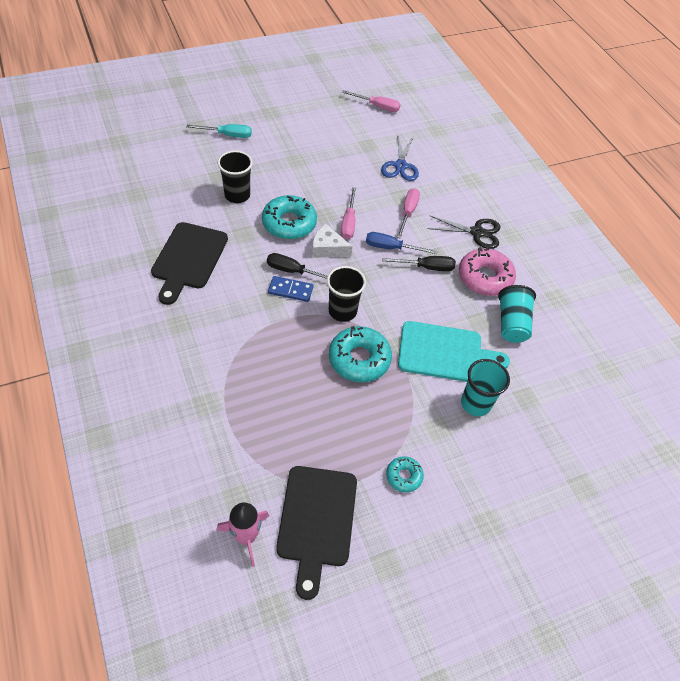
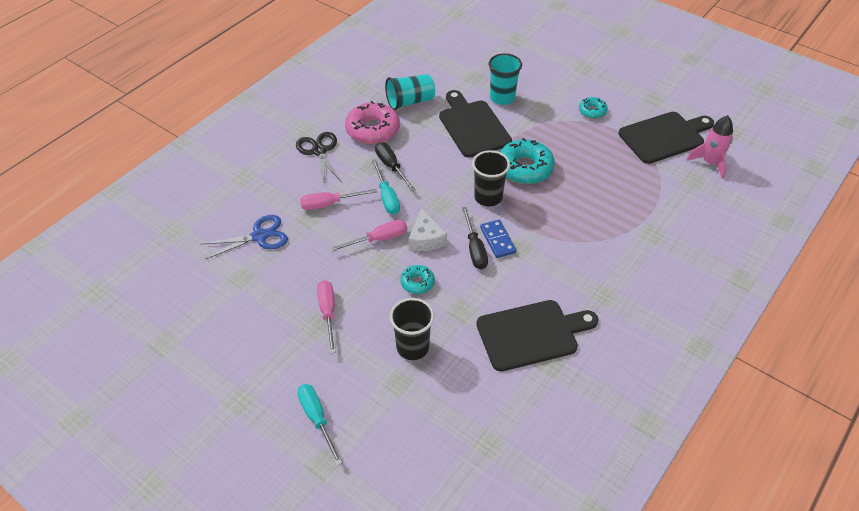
camera: 115 degrees left, 5 degrees down
turquoise donut [262,195,317,240] -> turquoise donut [400,265,435,294], size x0.53
pink screwdriver [342,90,400,112] -> pink screwdriver moved to [317,280,336,354]
blue screwdriver [366,232,437,254] -> turquoise screwdriver [372,160,400,215]
turquoise cutting board [398,321,510,382] -> black cutting board [439,90,512,158]

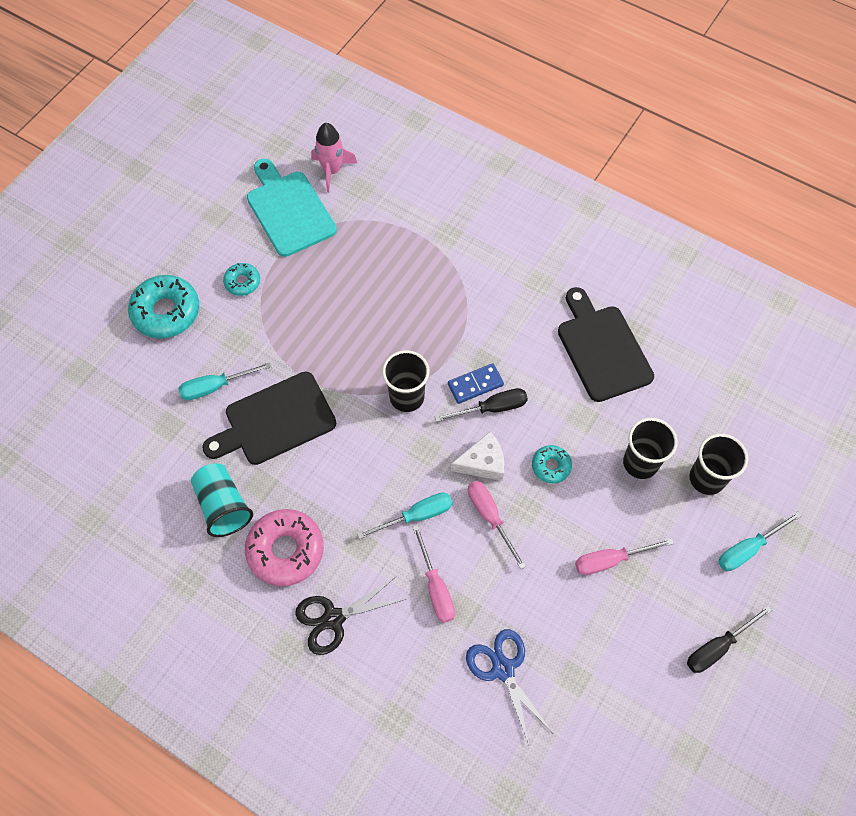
camera: 95 degrees left, 15 degrees up
black screwdriver [375,142,416,191] -> black screwdriver moved to [687,605,772,673]
turquoise cup [489,53,522,105] -> turquoise screwdriver [178,362,271,400]
turquoise donut [500,138,555,184] -> turquoise donut moved to [128,275,199,338]
black cutting board [618,112,714,164] -> turquoise cutting board [247,159,337,257]
none -> black cup [689,434,748,495]

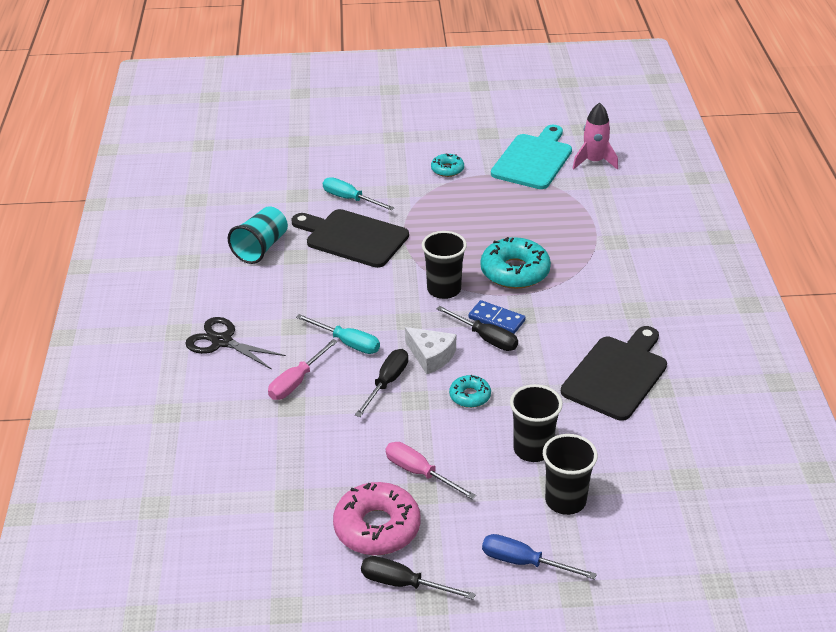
camera: 55 degrees right, 25 degrees down
turquoise donut [128,275,199,338] -> turquoise donut moved to [480,237,551,289]
pink donut [245,509,324,586] -> pink donut moved to [333,482,421,555]
blue scissors [466,629,552,744] -> none
pink screwdriver [468,481,526,569] -> black screwdriver [355,349,408,417]
turquoise screwdriver [718,511,802,571] -> blue screwdriver [482,534,597,580]

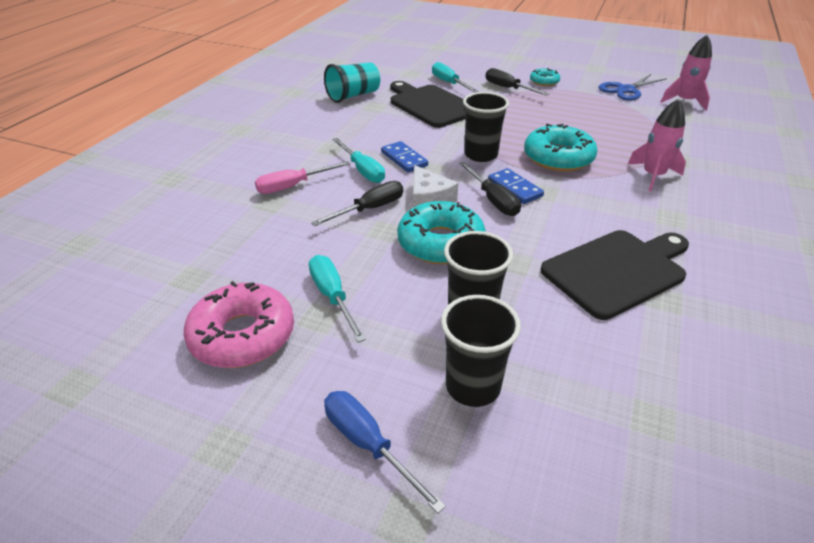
camera: 25 degrees right, 0 degrees up
black scissors [185,317,286,370] -> none
black screwdriver [361,556,476,600] -> black screwdriver moved to [485,68,549,96]
pink screwdriver [386,442,476,500] -> turquoise screwdriver [309,255,366,342]
turquoise donut [449,375,491,408] -> turquoise donut [397,201,486,264], size x1.88
turquoise cutting board [491,125,572,189] -> blue scissors [599,74,667,101]
none -> blue domino [381,141,428,172]
none -> pink rocket [628,99,686,191]

